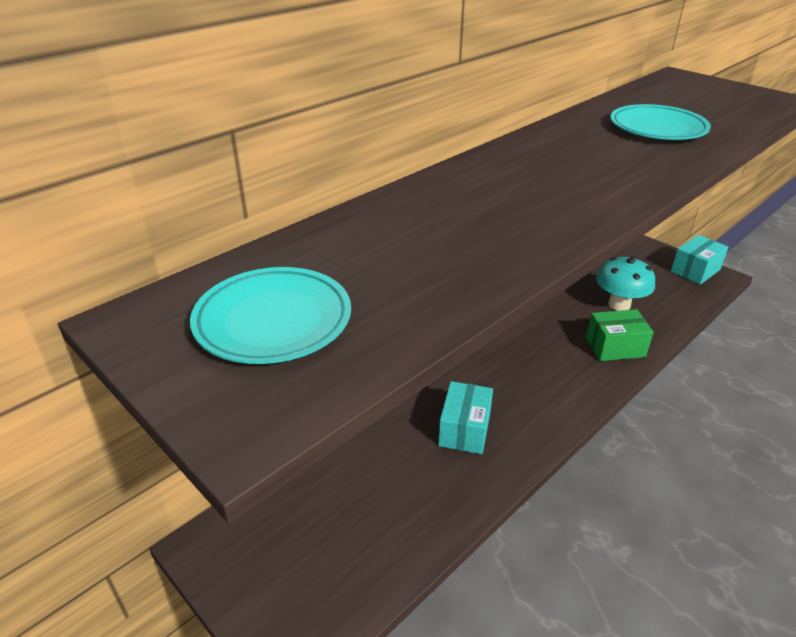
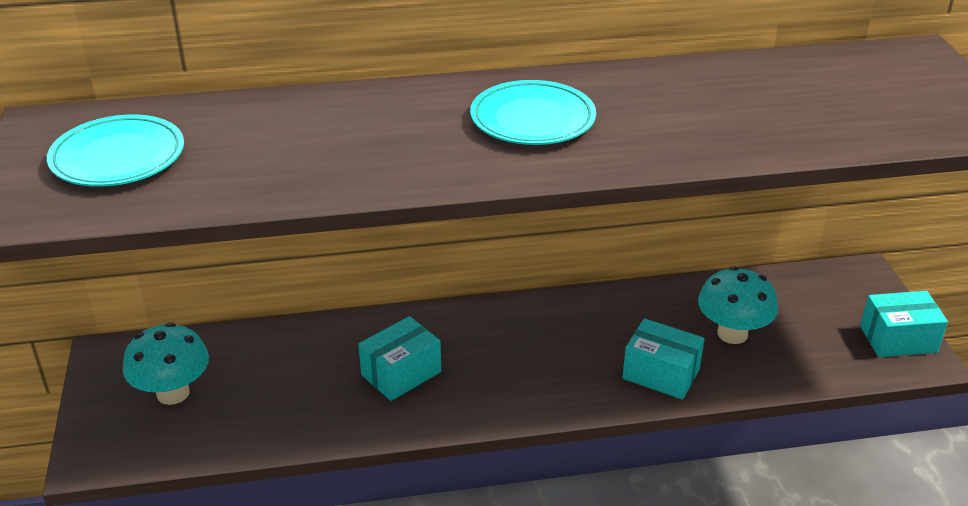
camera: 35 degrees right, 0 degrees up
green box [586,309,654,361] -> turquoise box [622,318,705,400]
turquoise plate [610,104,711,140] -> turquoise plate moved to [470,80,596,145]
none -> turquoise mushroom [123,322,209,405]

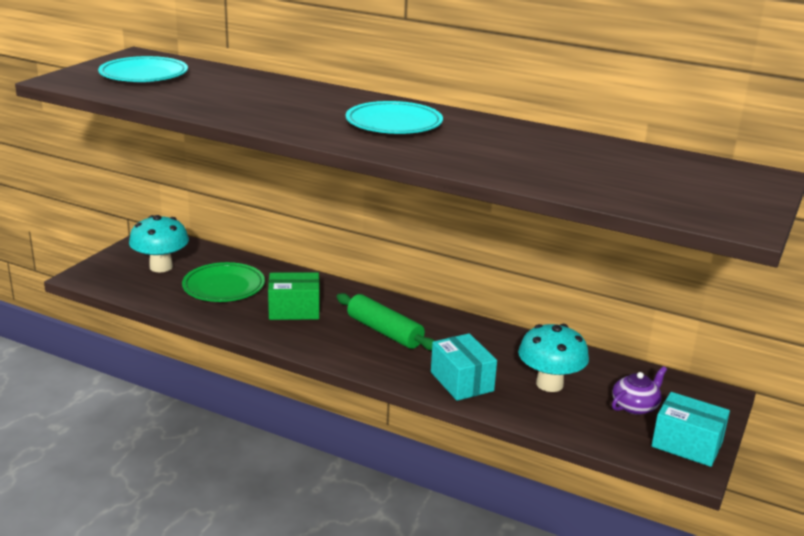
camera: 35 degrees right, 10 degrees down
turquoise box [358,316,441,401] -> green box [268,272,320,320]
none -> green plate [182,262,265,302]
none -> green rolling pin [336,293,435,351]
none -> purple teapot [612,366,667,415]

